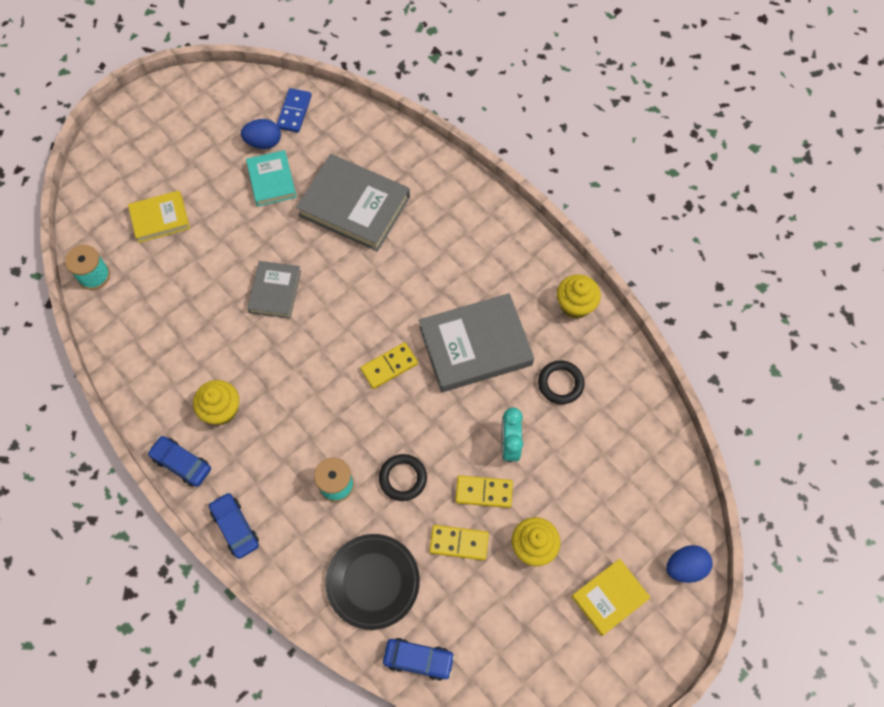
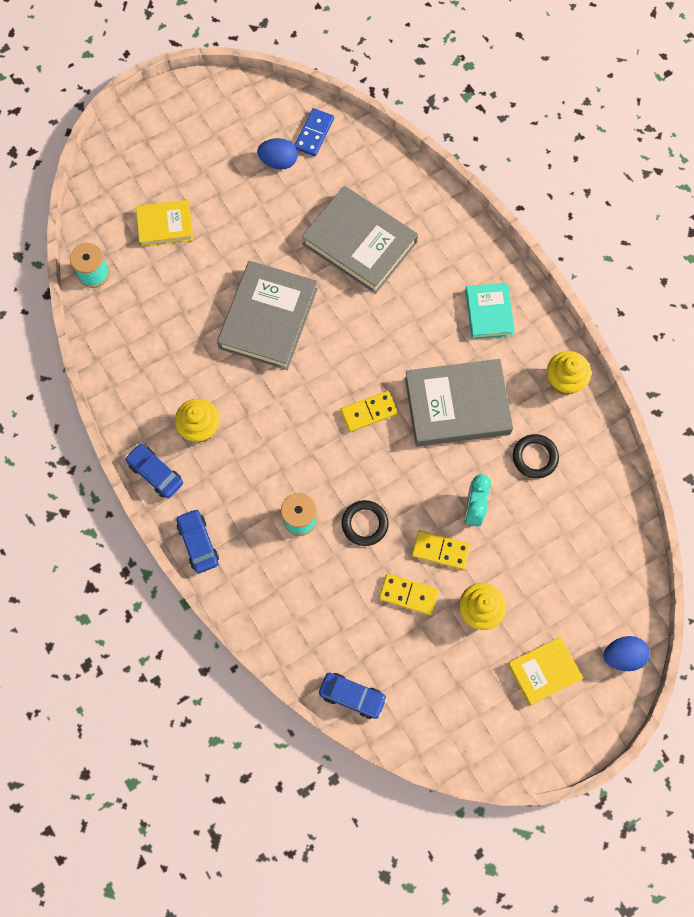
camera: 10 degrees right, 5 degrees up
turquoise book [246,150,297,206] -> turquoise book moved to [465,283,515,339]
grey book [247,261,301,319] -> grey book [217,261,318,370], size x1.73
black plate [325,534,420,630] -> none

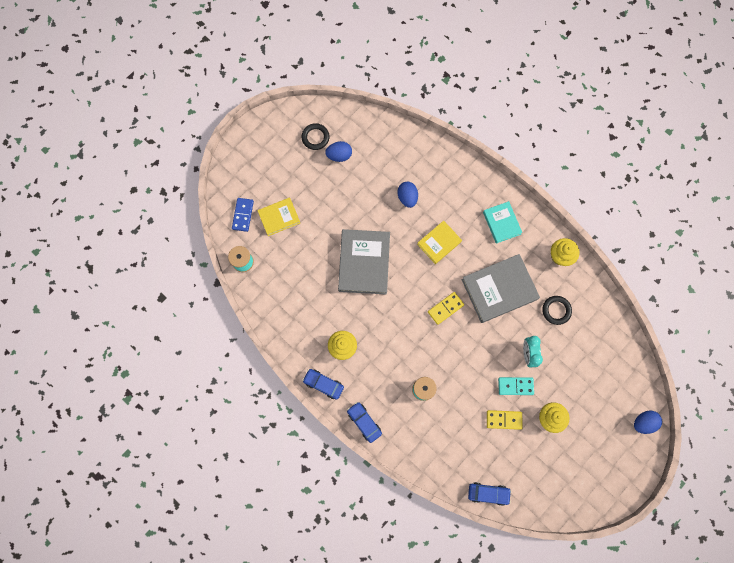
camera: 15 degrees left, 5 degrees up
blue domino [294,108,334,156] -> blue domino moved to [232,198,254,232]
grey book [302,186,418,294] -> blue egg [398,182,418,208]
black ring [341,500,389,546] -> black ring moved to [301,123,330,150]
yellow domino [412,531,471,570] -> turquoise domino [498,377,534,395]
yellow book [508,637,583,706] -> yellow book moved to [417,221,462,264]

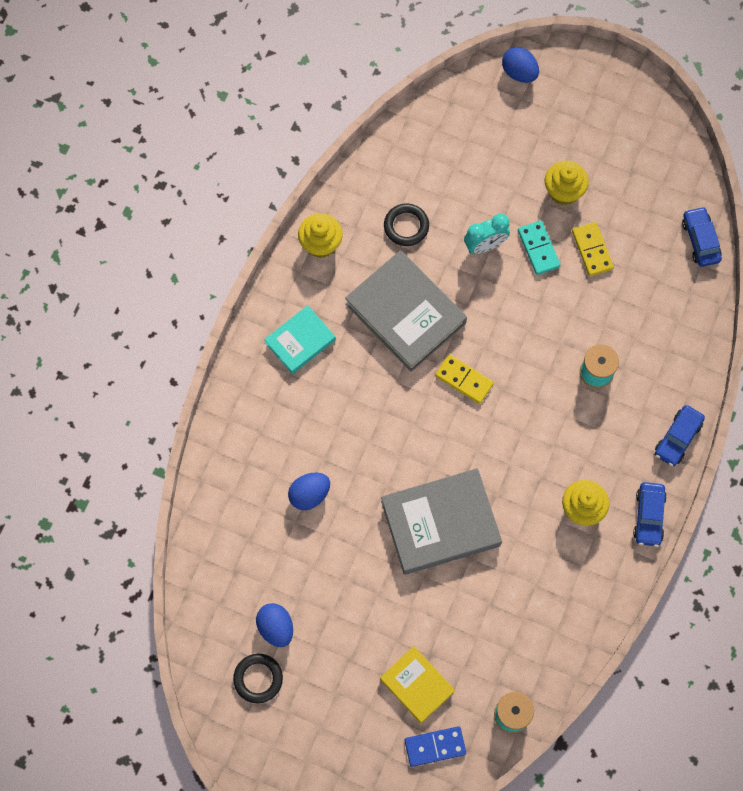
camera: 110 degrees left, 5 degrees down
yellow book [417,221,462,264] -> none

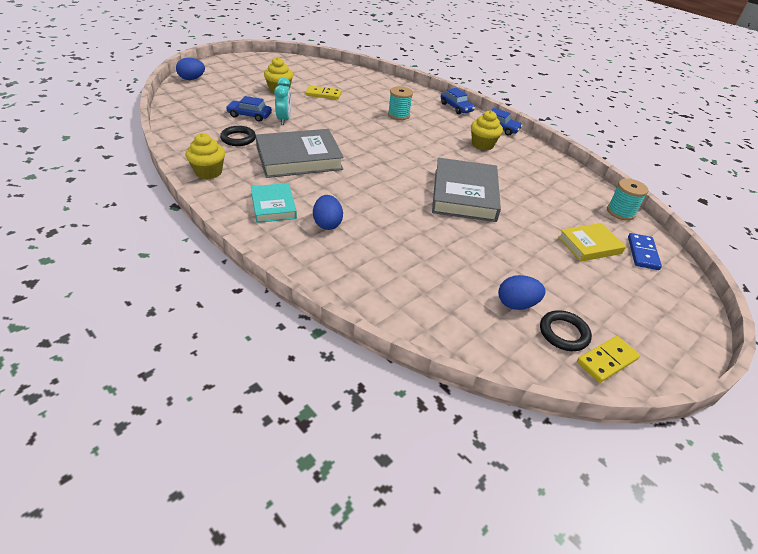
camera: 70 degrees left, 30 degrees down
blue egg [288,473,330,510] -> blue egg moved to [313,195,343,230]
yellow domino [435,354,494,404] -> yellow domino moved to [577,336,640,383]
turquoise domino [518,220,561,275] -> none
blue car [682,206,722,267] -> blue car moved to [226,96,272,122]

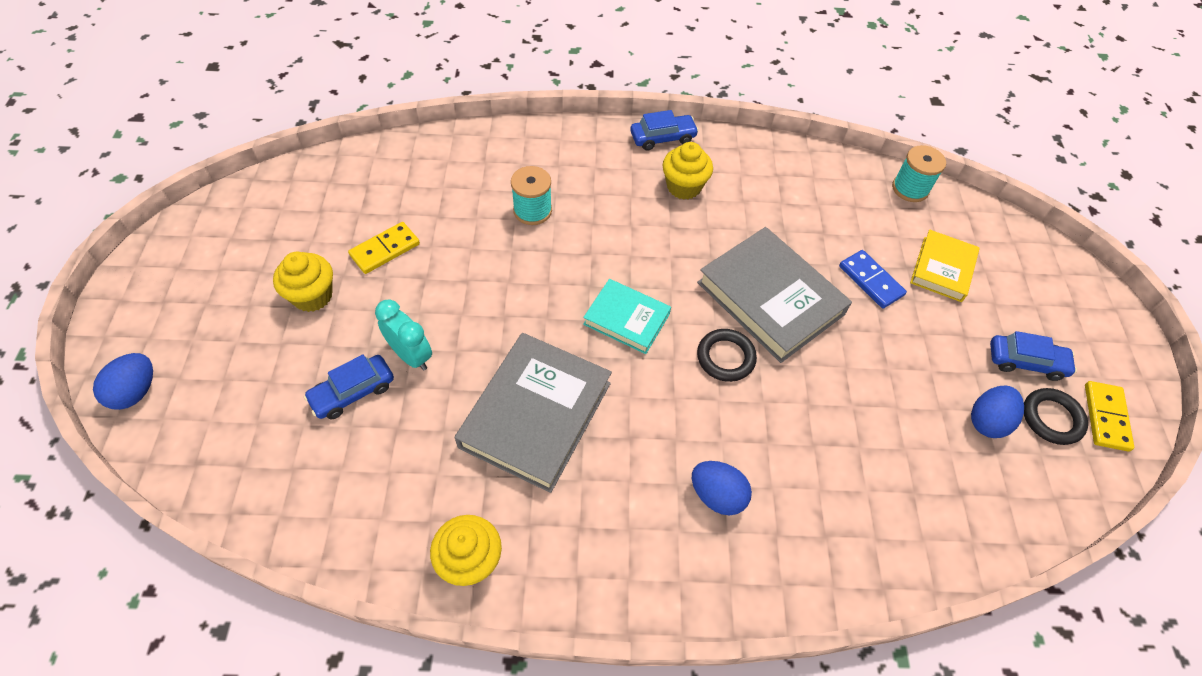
camera: 45 degrees left, 15 degrees up
black ring [220,126,256,146] -> black ring moved to [697,329,757,382]
turquoise book [251,183,297,223] -> turquoise book moved to [583,279,671,354]
blue car [441,88,475,114] -> blue car moved to [990,331,1077,381]
blue domino [628,233,662,270] -> blue domino moved to [839,250,907,309]

